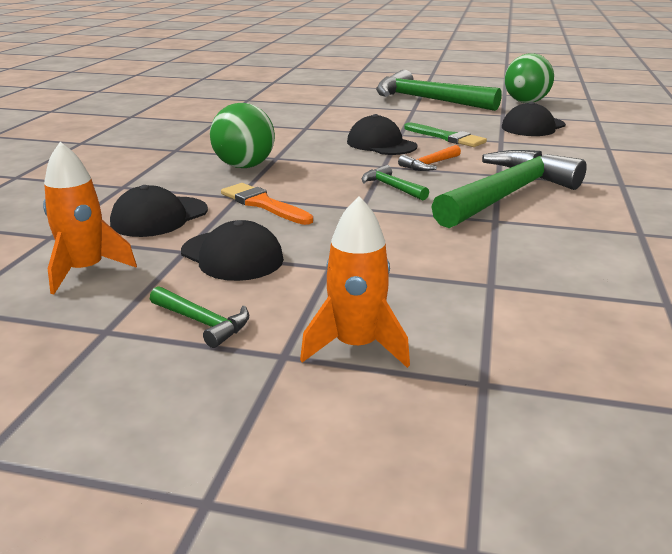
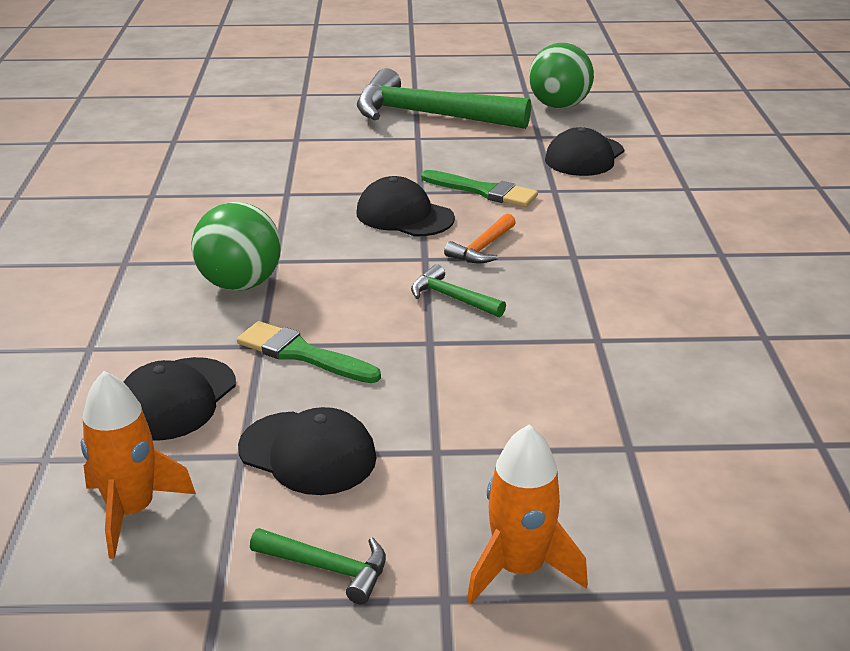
camera: 15 degrees left, 5 degrees up
orange brush [221,183,313,225] -> green brush [237,321,381,383]
green hammer [431,150,587,228] -> none

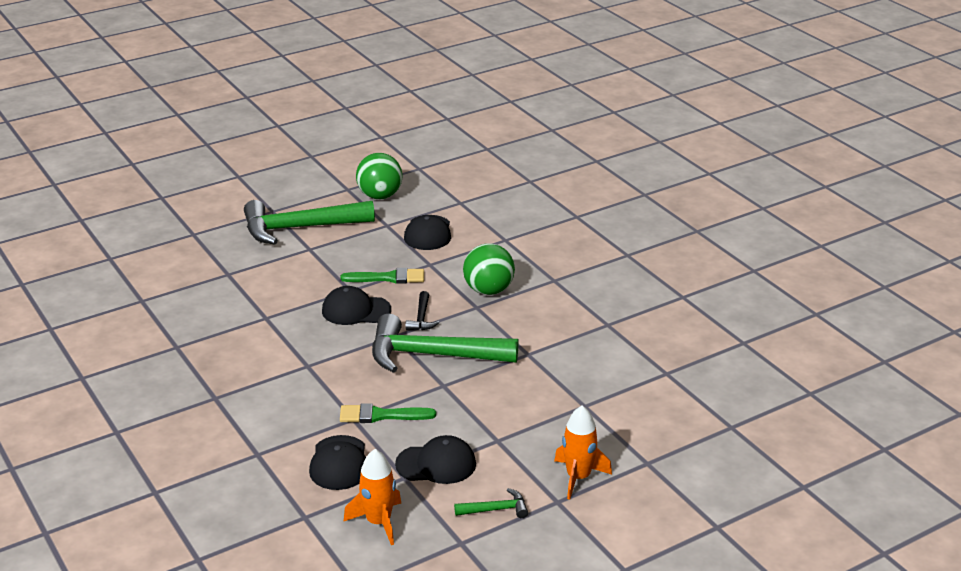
camera: 30 degrees left, 0 degrees up
green ball [191,202,281,291] -> green ball moved to [463,243,515,295]
green hammer [411,264,506,318] -> green hammer [372,314,518,373], size x2.36
orange hammer [444,213,516,263] -> black hammer [405,291,439,330]

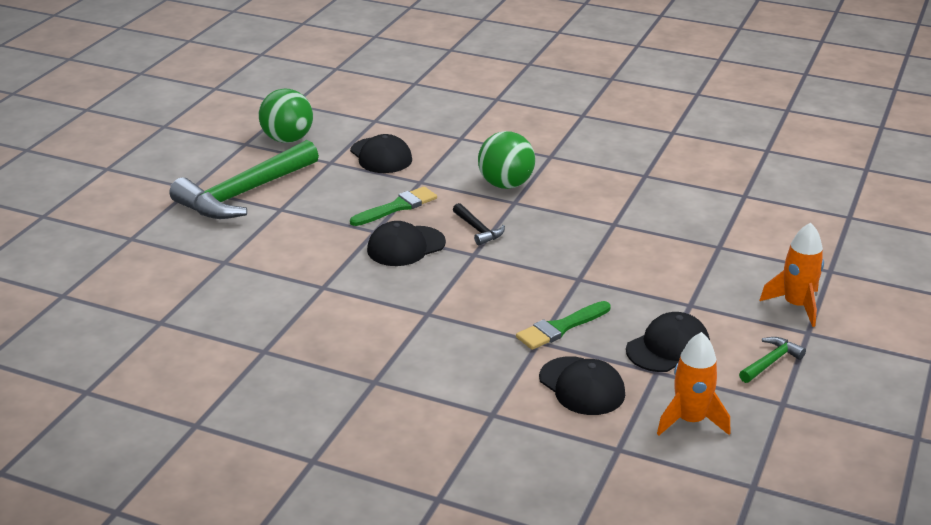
camera: 35 degrees left, 0 degrees up
green hammer [372,314,518,373] -> none

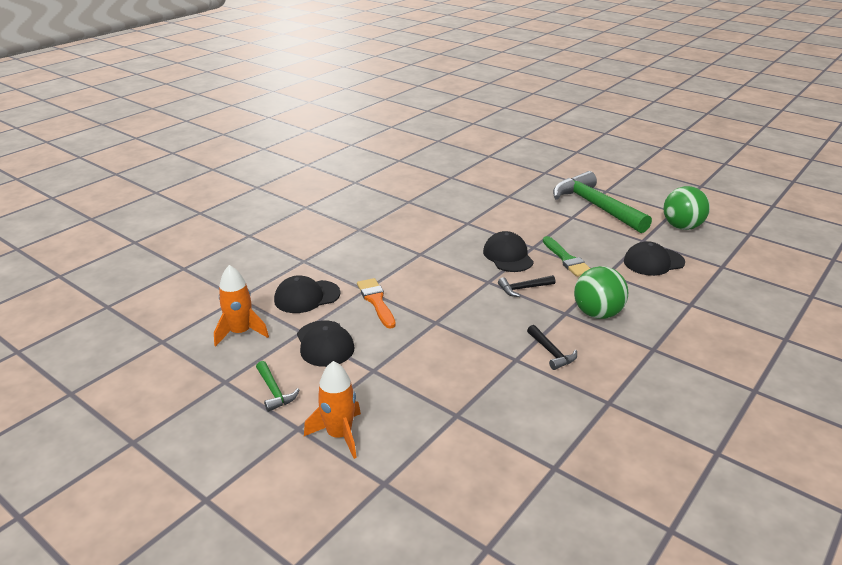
camera: 105 degrees right, 0 degrees up
green brush [516,301,611,350] -> orange brush [357,278,396,329]
none -> black hammer [527,325,577,370]

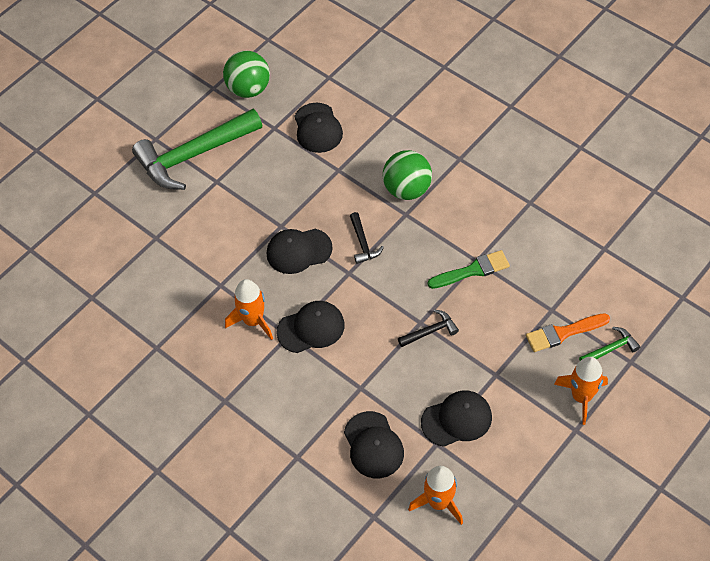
camera: 85 degrees left, 25 degrees up
green hammer [256,361,300,412] -> green hammer moved to [579,327,640,361]
orange brush [357,278,396,329] -> orange brush moved to [526,313,610,352]
black hammer [527,325,577,370] -> black hammer moved to [398,310,459,347]
green brush [543,236,591,277] -> green brush moved to [428,250,510,289]
none -> orange rocket [225,279,273,340]
none -> black cap [276,301,345,353]

